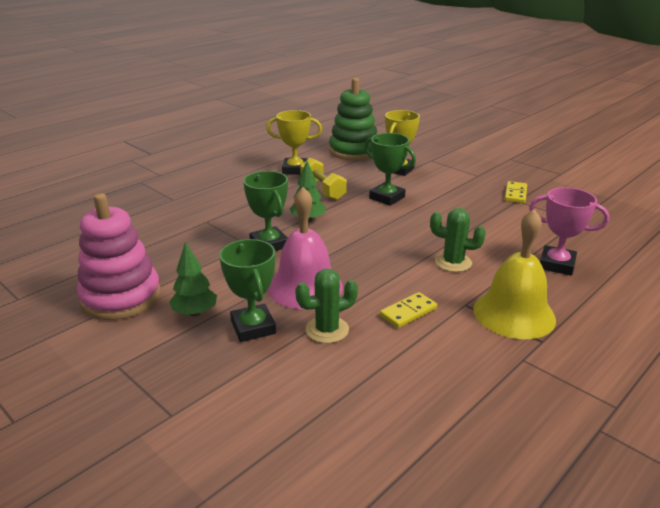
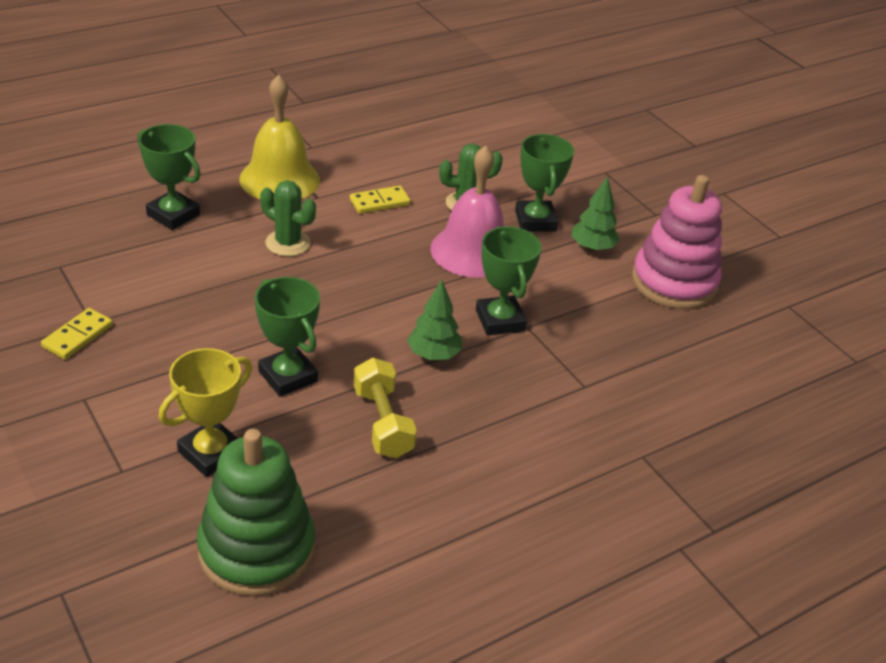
camera: 170 degrees left, 10 degrees up
yellow trophy [266,110,322,175] -> none
pink trophy [529,187,609,276] -> green trophy [137,124,201,230]

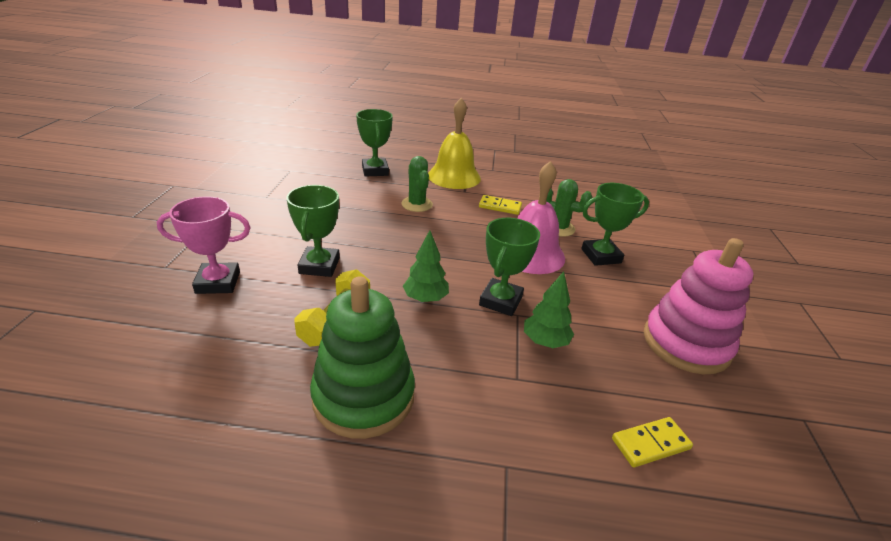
camera: 40 degrees right, 5 degrees down
yellow domino [41,308,113,360] -> yellow domino moved to [612,417,693,467]
yellow trophy [159,348,252,477] -> pink trophy [157,196,251,294]
green stacking toy [197,429,315,596] -> green stacking toy moved to [310,277,415,439]
green trophy [515,134,574,232] -> green trophy turned 45 degrees clockwise [581,183,649,266]
green tree [571,176,620,251] -> green tree moved to [524,271,574,348]

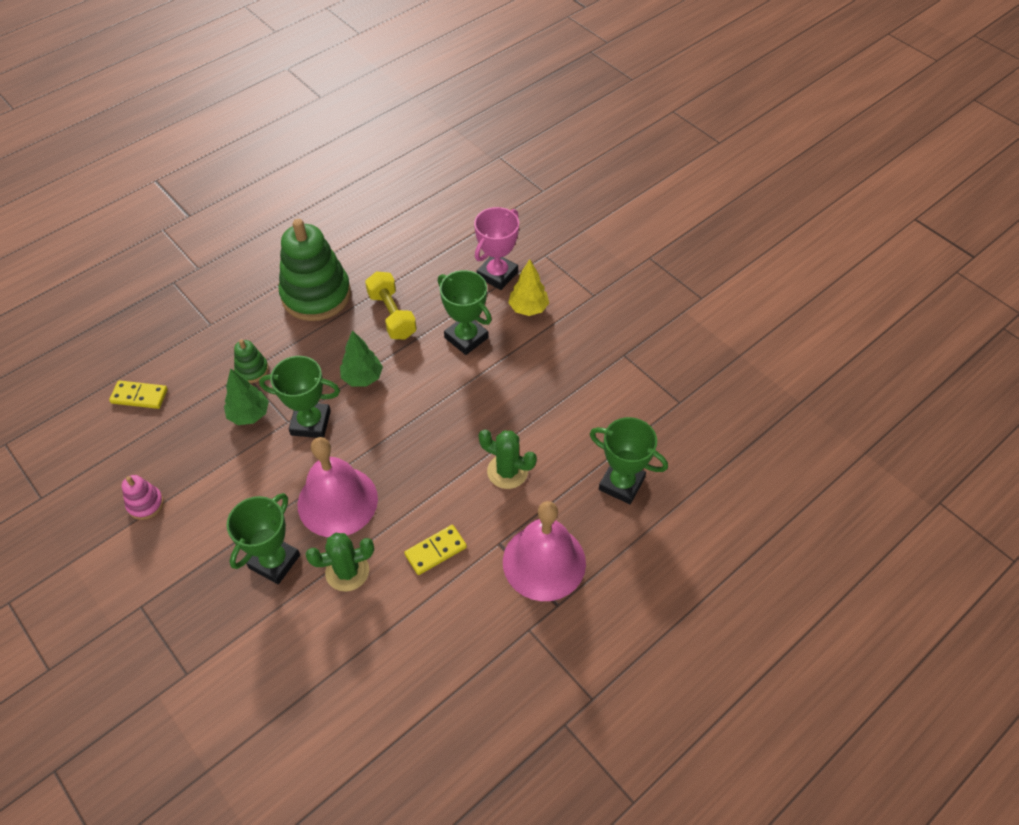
camera: 135 degrees right, 20 degrees up
yellow bell [428,98,481,189] -> pink bell [503,501,586,601]
green trophy [479,218,540,316] -> green trophy turned 60 degrees counterclockwise [259,356,340,438]
yellow domino [612,417,693,467] -> yellow domino turned 75 degrees clockwise [109,380,168,409]
pink stacking toy [644,238,754,374] -> pink stacking toy [122,475,164,520], size x0.44
none -> green stacking toy [234,339,269,383]
none -> yellow tree [508,259,549,316]

